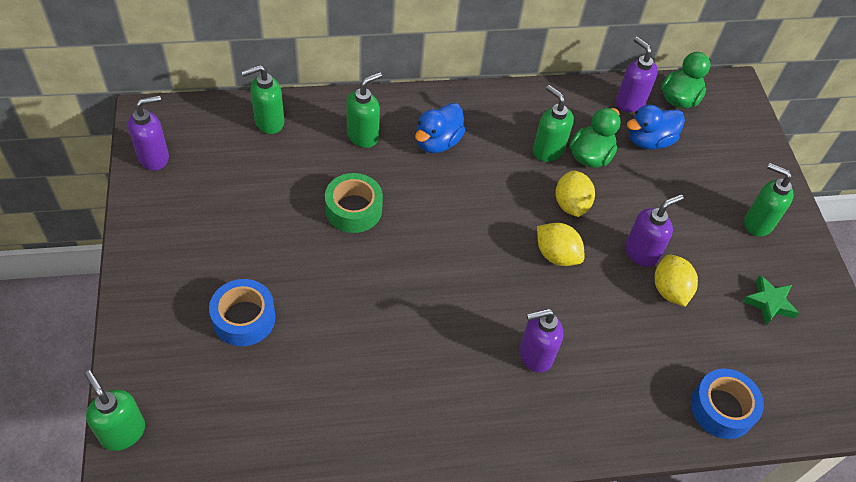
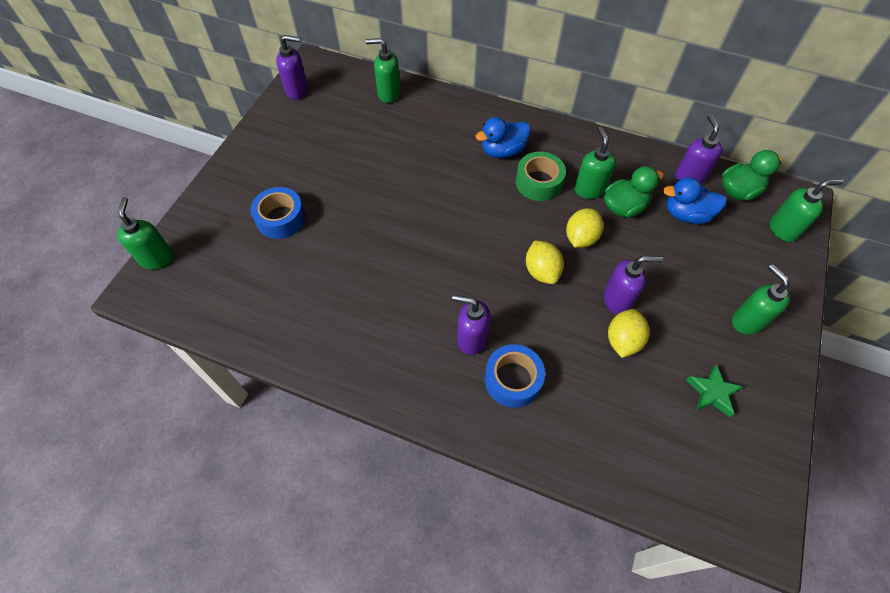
camera: 35 degrees right, 5 degrees up
green tape [325,173,383,233] -> green tape moved to [516,152,566,201]
green soap dispenser [346,72,382,148] -> green soap dispenser moved to [770,179,844,242]
blue tape [691,369,764,439] -> blue tape moved to [485,344,545,408]

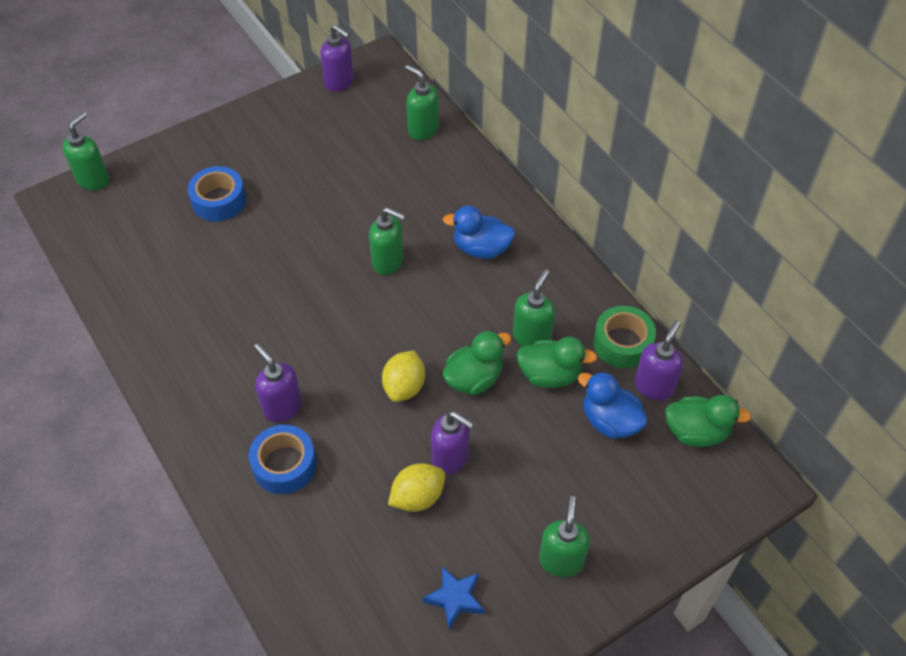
camera: 35 degrees right, 5 degrees down
green tape [516,152,566,201] -> green tape moved to [593,306,656,368]
yellow lemon [566,208,603,248] -> green duck [443,330,512,395]
green star [687,364,743,417] -> blue star [423,566,484,629]
green soap dispenser [770,179,844,242] -> green soap dispenser moved to [369,207,406,275]

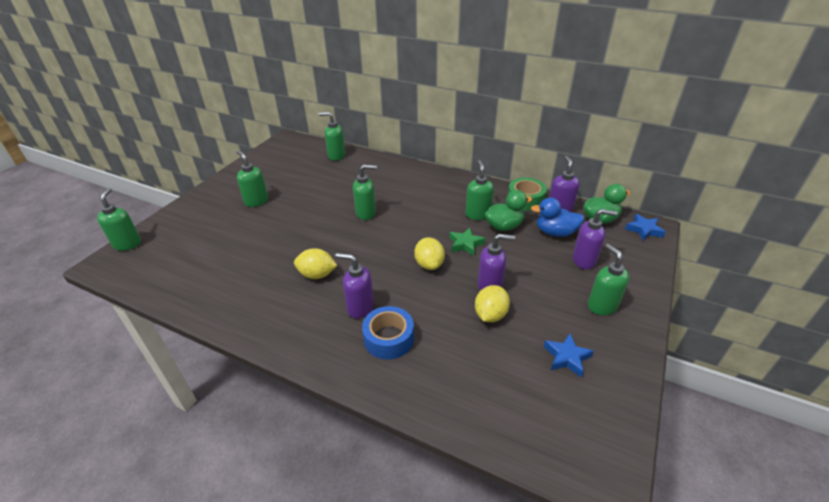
camera: 30 degrees left, 15 degrees down
blue tape [188,166,246,222] -> none
purple soap dispenser [320,25,354,92] -> purple soap dispenser moved to [573,209,617,269]
blue duck [443,206,515,259] -> none
green duck [443,330,512,395] -> green star [449,228,485,256]
none -> green soap dispenser [236,151,268,207]
none -> yellow lemon [294,248,338,279]
none -> blue star [625,214,665,241]

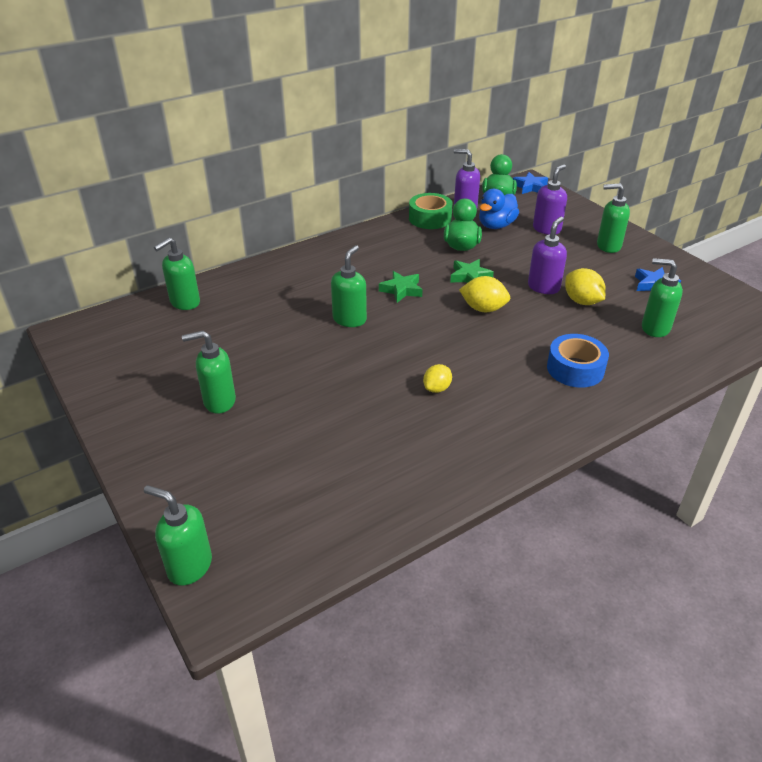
camera: 60 degrees left, 0 degrees up
yellow lemon [294,248,338,279] -> yellow lemon [423,364,452,393], size x0.67
purple soap dispenser [335,253,374,319] -> none
green soap dispenser [466,160,494,220] -> green soap dispenser moved to [642,258,683,337]
none -> green star [379,271,423,303]

